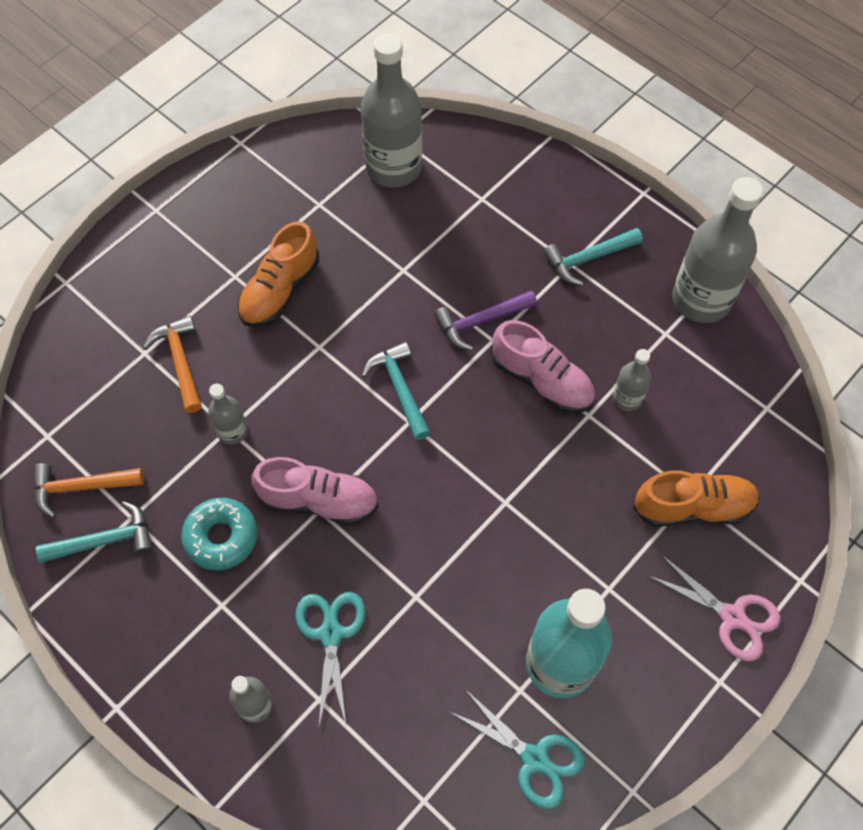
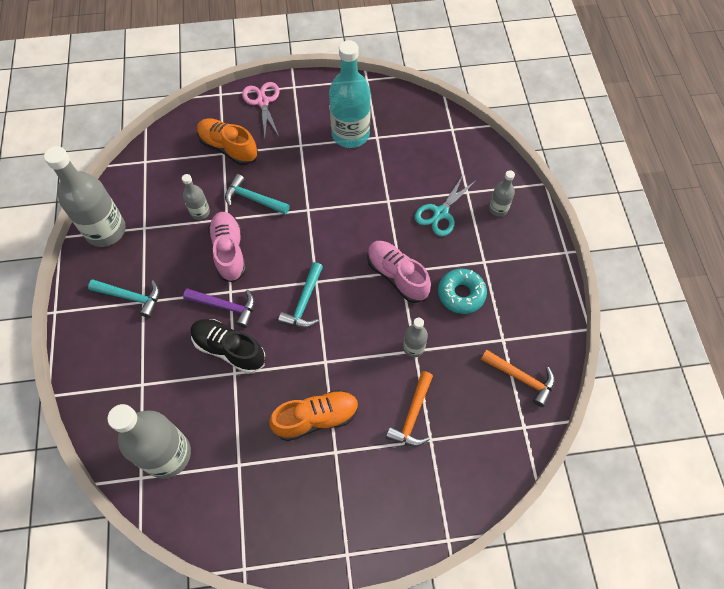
camera: 140 degrees left, 0 degrees up
turquoise hammer [36,501,153,563] -> turquoise hammer moved to [225,174,290,215]
turquoise scissors [450,689,585,809] -> none
none -> black shoe [191,319,265,374]

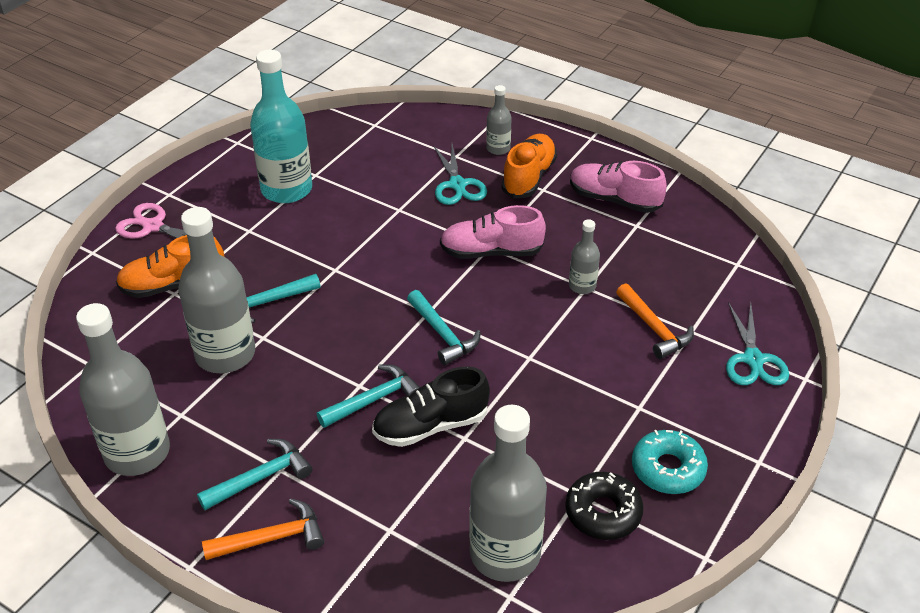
camera: 50 degrees left, 20 degrees down
grey bottle [182,174,210,220] -> grey bottle [178,207,255,373], size x2.06
purple hammer [183,288,255,328] -> turquoise hammer [317,364,420,428]
pink shoe [208,212,246,282] -> pink shoe moved to [570,161,667,213]
orange shoe [269,390,359,441] -> orange shoe moved to [501,134,557,198]
turquoise donut [438,269,487,314] -> turquoise donut moved to [632,430,708,494]
orange hammer [481,350,555,407] -> orange hammer moved to [202,498,324,560]
none -> black donut [565,472,644,540]
none -> turquoise scissors [726,302,789,385]

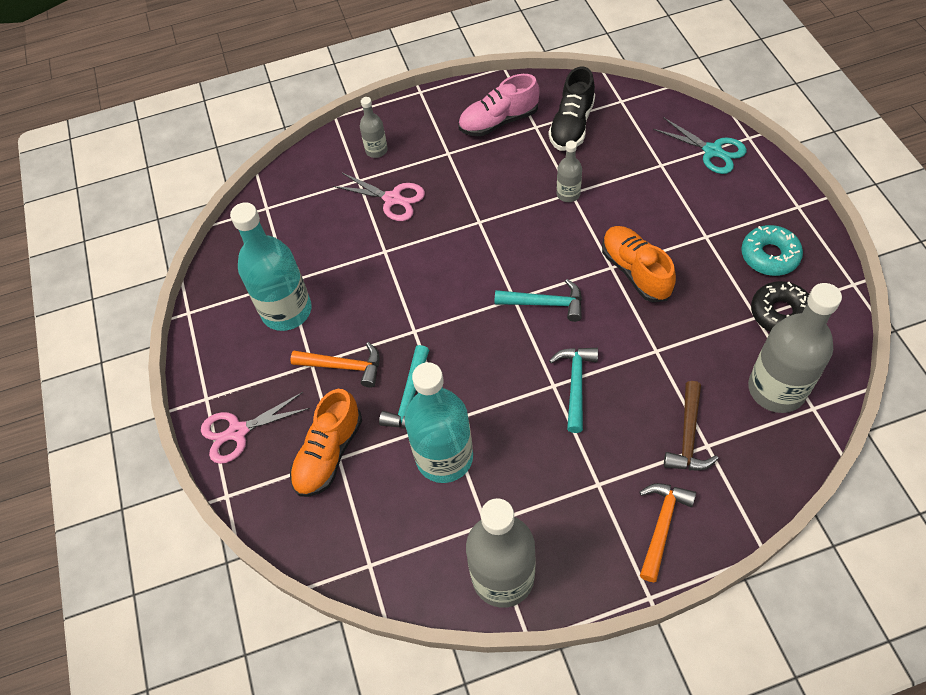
camera: 45 degrees left, 15 degrees up
grey bottle [178,207,255,373] -> turquoise bottle [405,362,473,483]
turquoise hammer [197,439,312,510] -> none
black shoe [372,367,490,447] -> black shoe moved to [548,67,595,151]
turquoise scissors [433,144,487,205] -> pink scissors [333,173,425,221]
pink shoe [440,205,546,259] -> none
orange shoe [501,134,557,198] -> orange shoe moved to [602,226,676,302]
orange hammer [616,283,694,359] -> orange hammer moved to [290,342,379,388]
none -> brown hammer [664,381,718,470]

